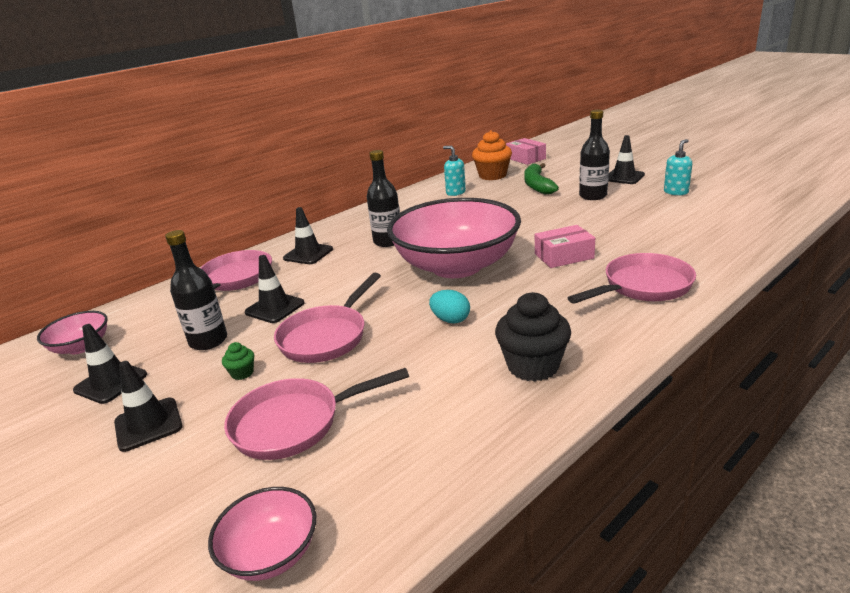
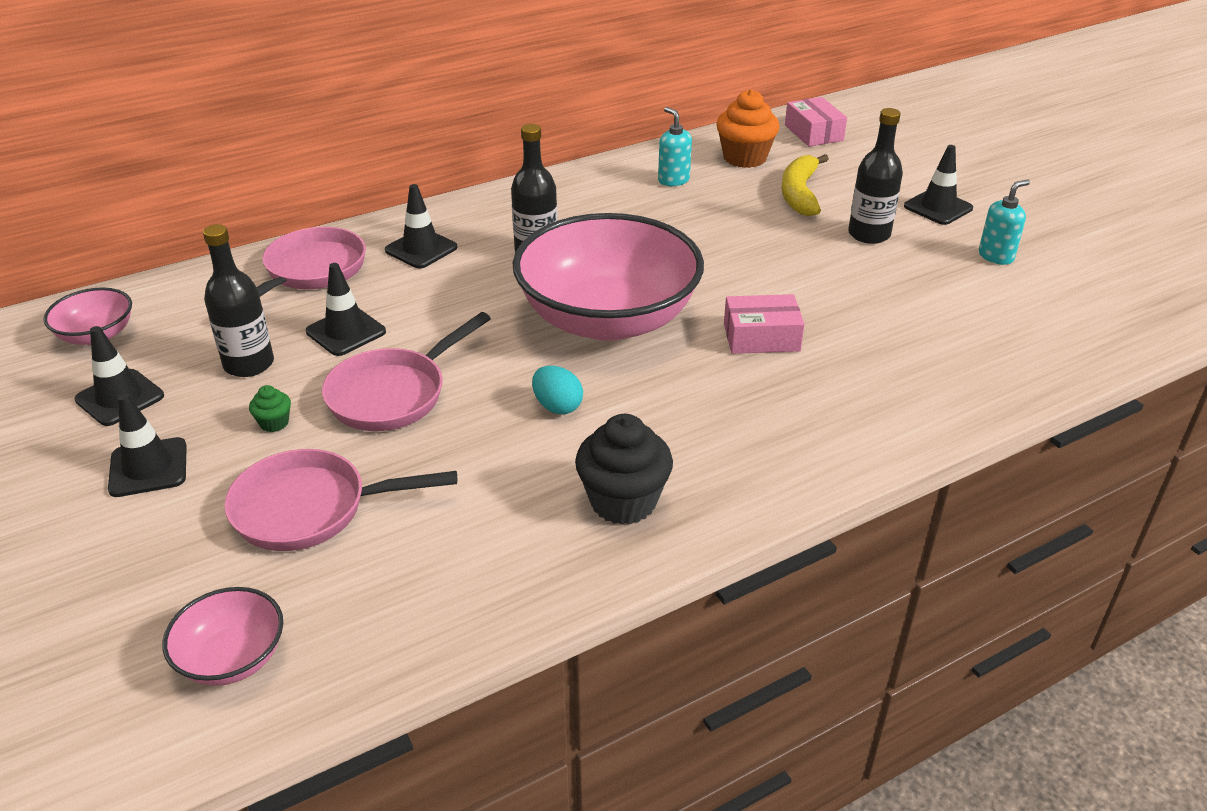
camera: 10 degrees right, 10 degrees up
green banana [524,163,559,194] -> yellow banana [782,154,829,216]
pink pan [568,253,696,304] -> none

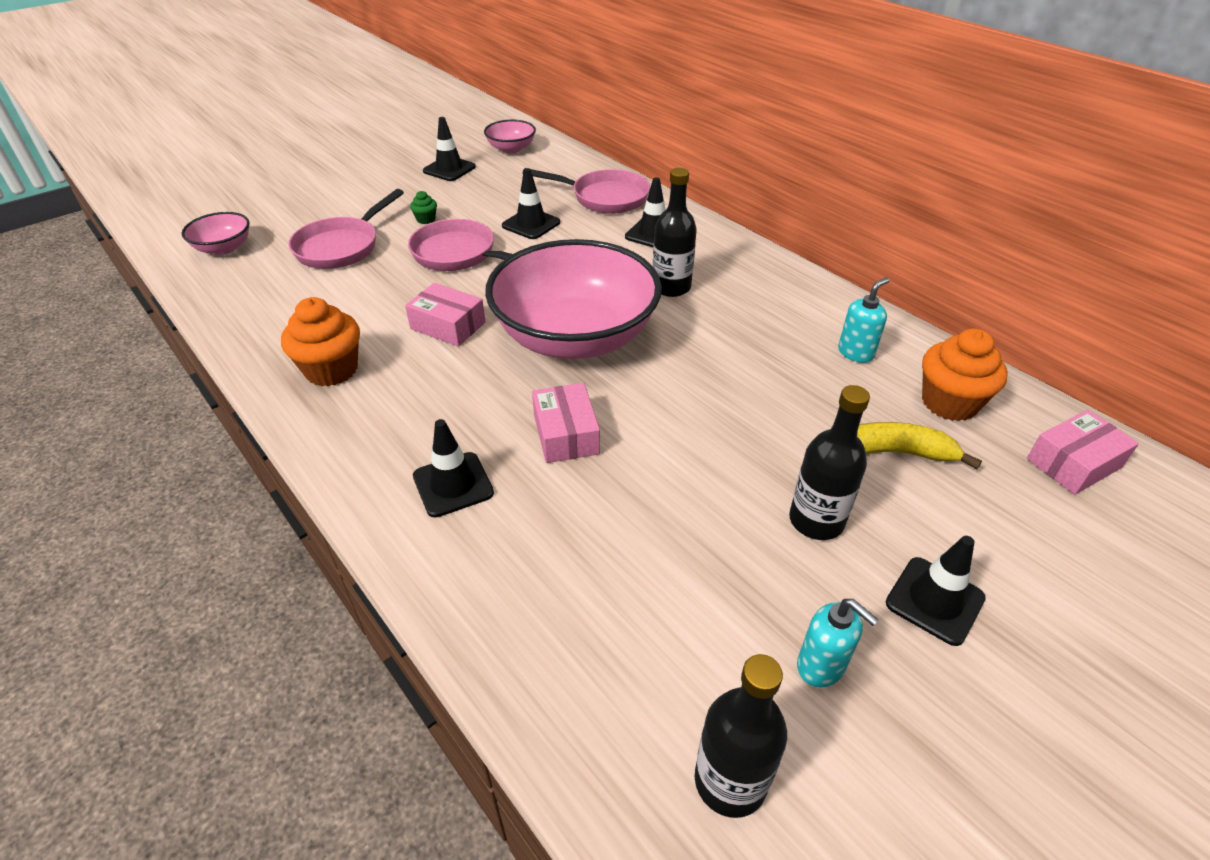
camera: 80 degrees right, 5 degrees up
black traffic cone [108,394,187,497] -> black traffic cone moved to [413,419,494,518]
black bottle [203,224,274,377] -> black bottle moved to [695,654,787,818]
pink pan [224,449,457,551] -> pink pan turned 135 degrees counterclockwise [288,189,404,269]
turquoise egg [532,366,583,415] -> pink box [405,283,486,346]
black cupcake [575,414,673,525] -> orange cupcake [281,297,360,387]

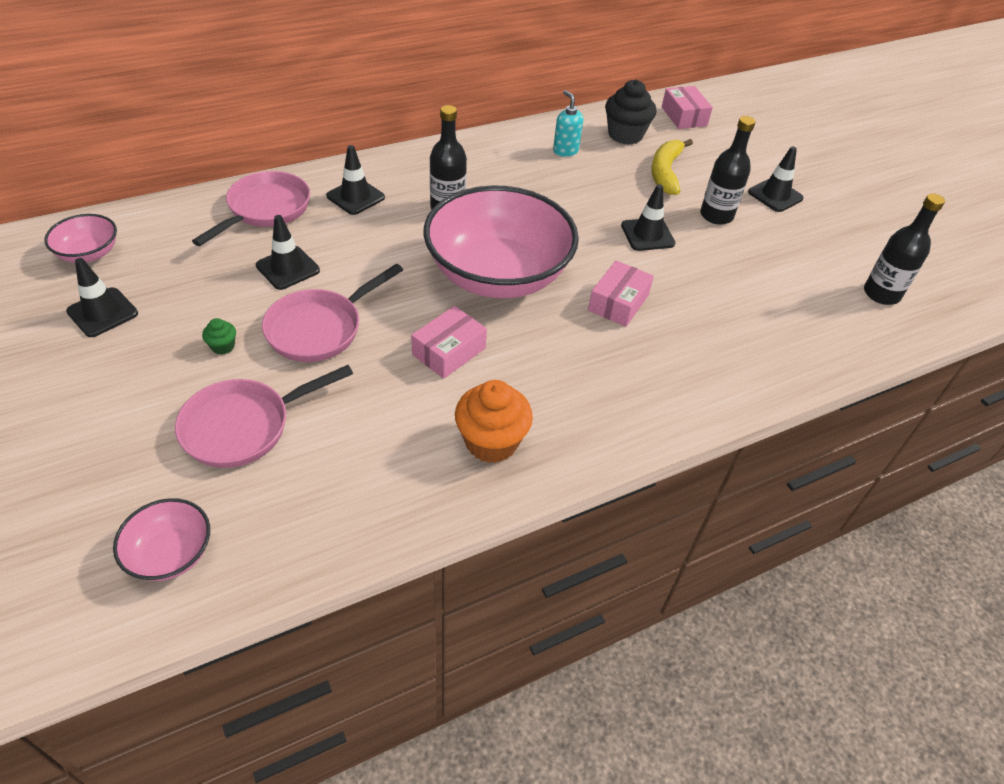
camera: 80 degrees left, 5 degrees up
pink pan [288,189,404,269] -> pink pan turned 105 degrees clockwise [175,365,353,468]
black traffic cone [413,419,494,518] -> black traffic cone moved to [621,184,675,251]
pink box [532,383,600,463] -> pink box turned 60 degrees counterclockwise [588,260,654,327]
turquoise soap dispenser [797,599,879,688] -> none
orange cupcake [922,329,1008,421] -> black cupcake [605,80,657,145]

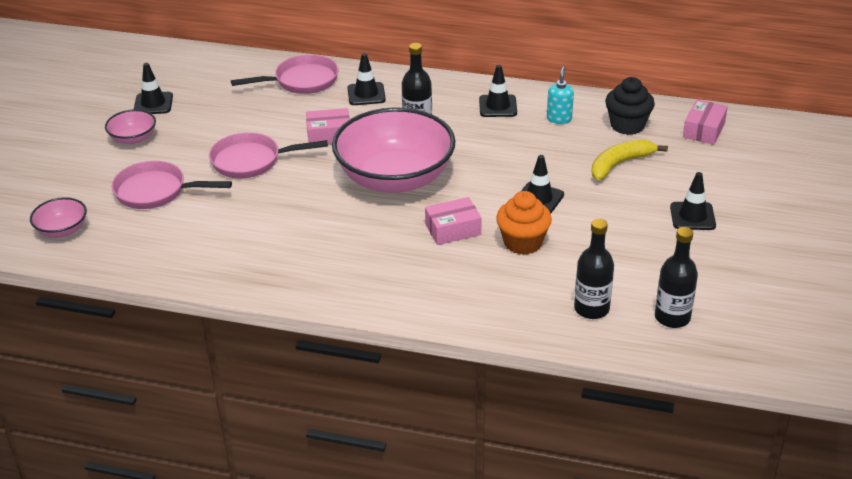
camera: 45 degrees right, 10 degrees down
pink bowl [44,214,117,263] -> pink bowl moved to [105,109,156,145]
green cupcake [202,318,236,355] -> none
black traffic cone [256,215,320,290] -> black traffic cone moved to [479,65,517,117]
pink box [411,306,487,379] -> pink box moved to [306,108,350,144]
orange cupcake [455,380,533,463] -> orange cupcake moved to [496,191,552,255]
black bottle [700,116,756,225] -> black bottle moved to [574,219,614,319]

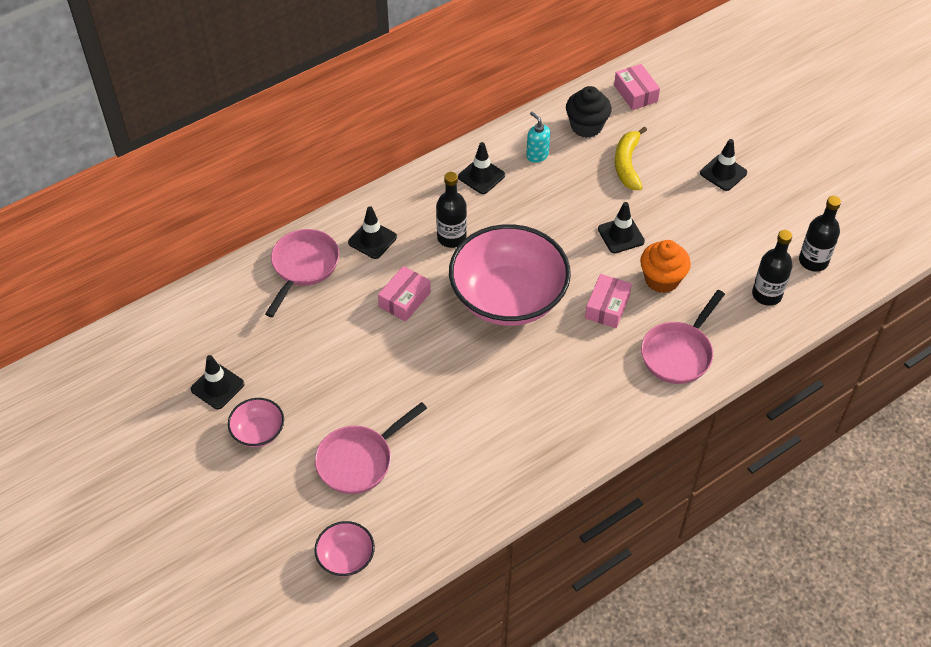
camera: 50 degrees left, 15 degrees up
pink pan [209,133,328,178] -> pink pan moved to [641,290,725,384]

